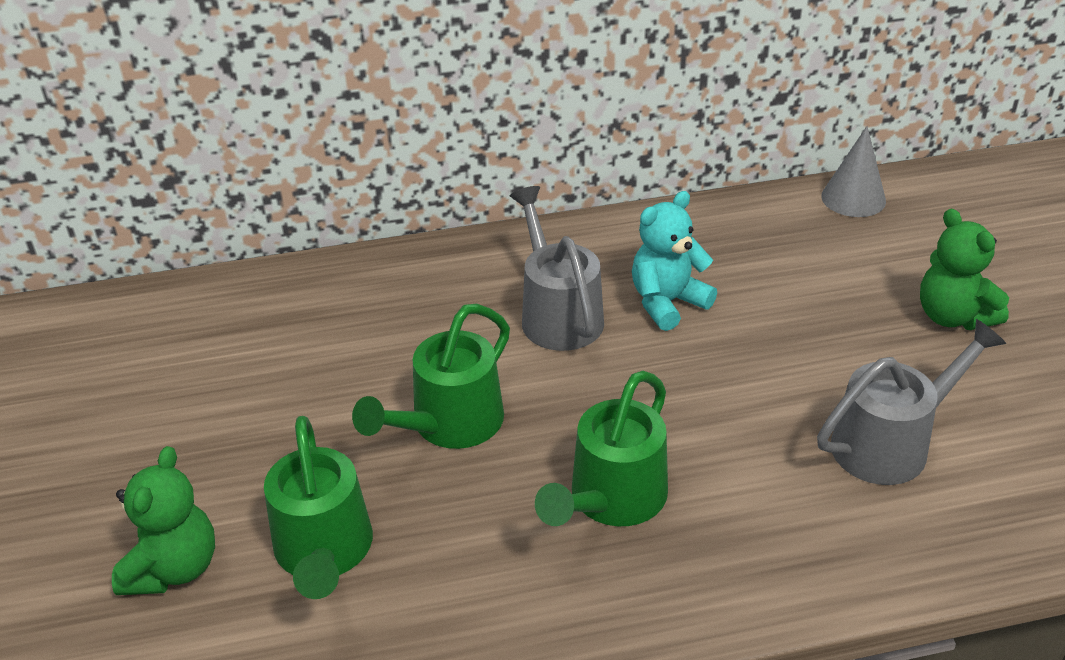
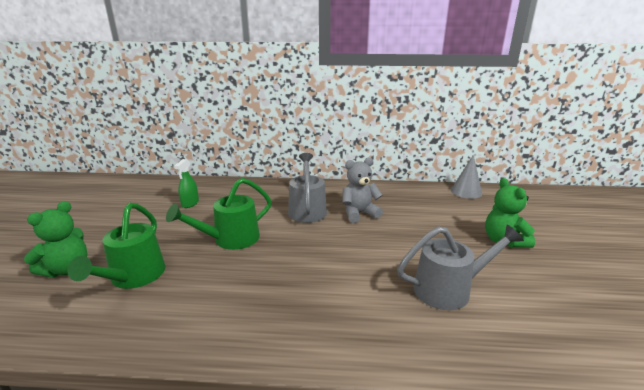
camera: 15 degrees right, 15 degrees down
green watering can [535,371,668,526] -> none
turquoise teddy bear [632,191,717,331] -> grey teddy bear [342,157,383,223]
none -> green spray bottle [174,159,199,208]

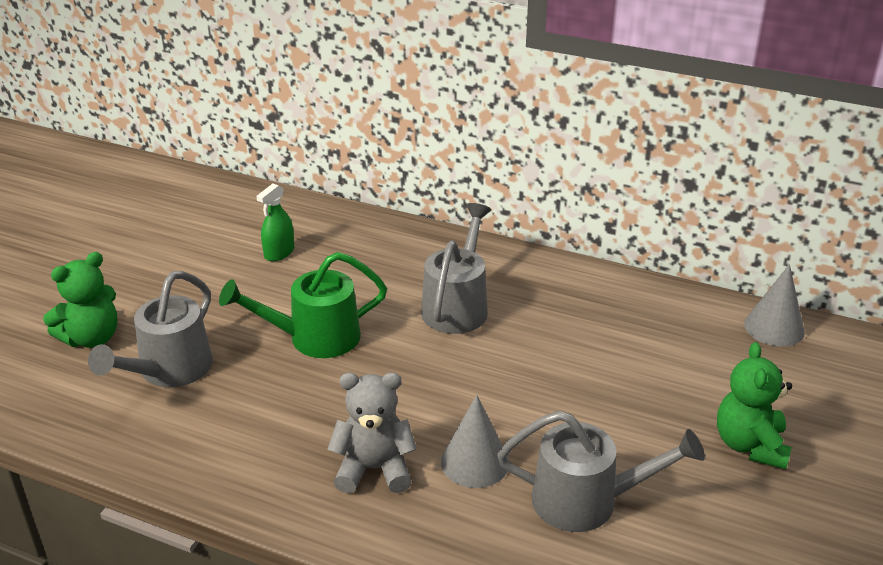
camera: 20 degrees right, 10 degrees up
green watering can [67,203,165,289] -> grey watering can [88,271,213,387]
grey teddy bear [342,157,383,223] -> grey teddy bear moved to [327,372,417,493]
none -> grey cone [441,395,509,488]

